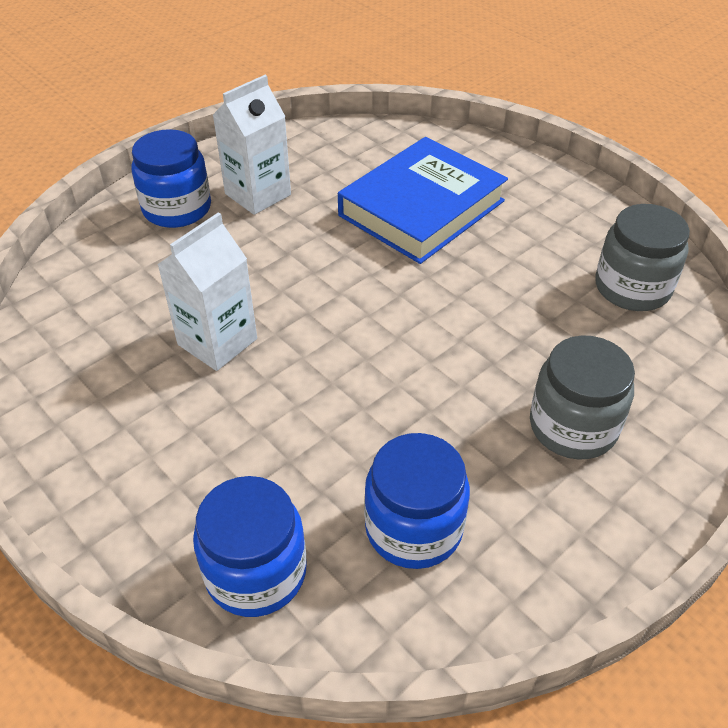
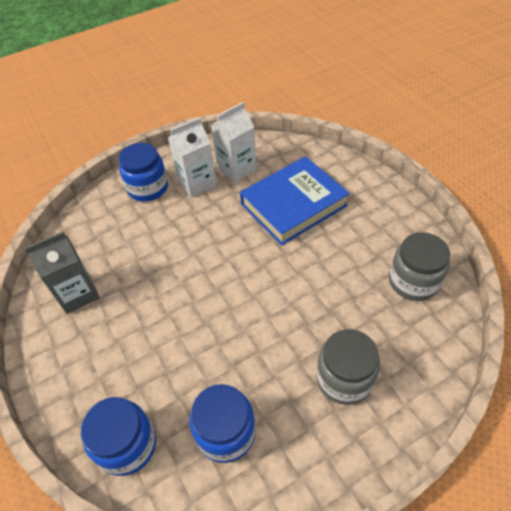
camera: 15 degrees right, 5 degrees up
white carton [157,212,257,371] -> white carton moved to [211,102,257,183]
none -> grey carton [24,231,100,314]

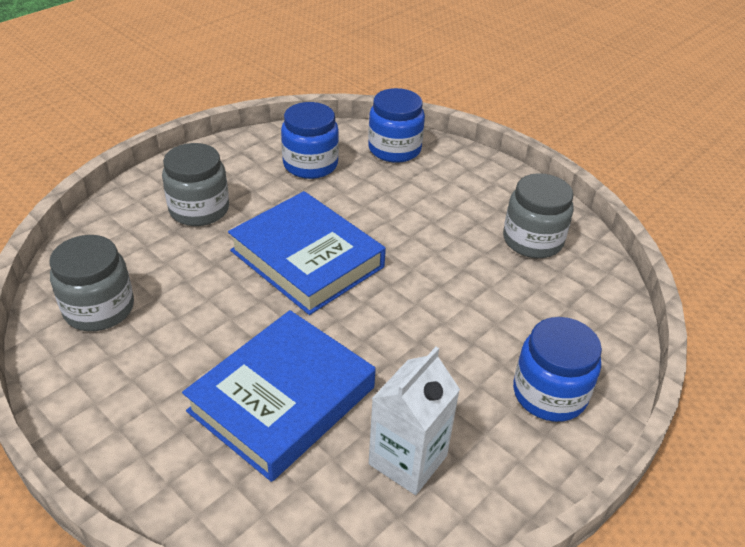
camera: 160 degrees right, 10 degrees down
grey carton [24,231,100,314] -> grey jar [503,173,574,258]
white carton [168,117,217,198] -> none
none -> blue book [228,191,386,315]

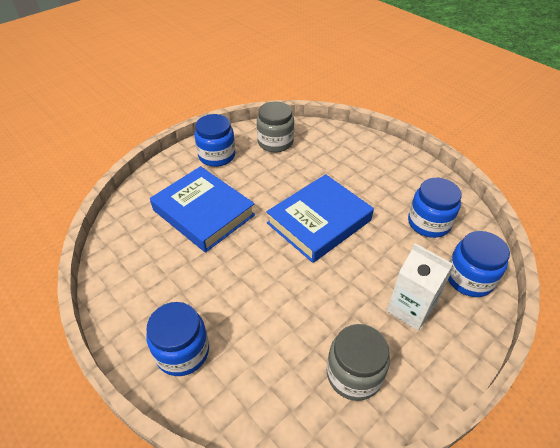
camera: 95 degrees right, 5 degrees up
grey jar [162,143,229,226] -> none
white carton [369,347,460,495] -> white carton moved to [387,243,453,331]
none -> blue jar [194,114,235,167]

